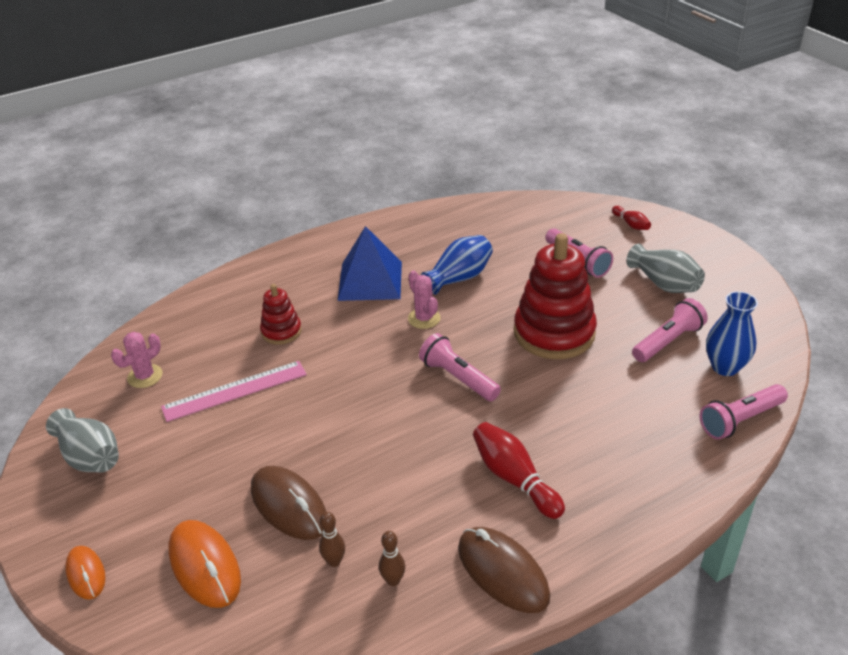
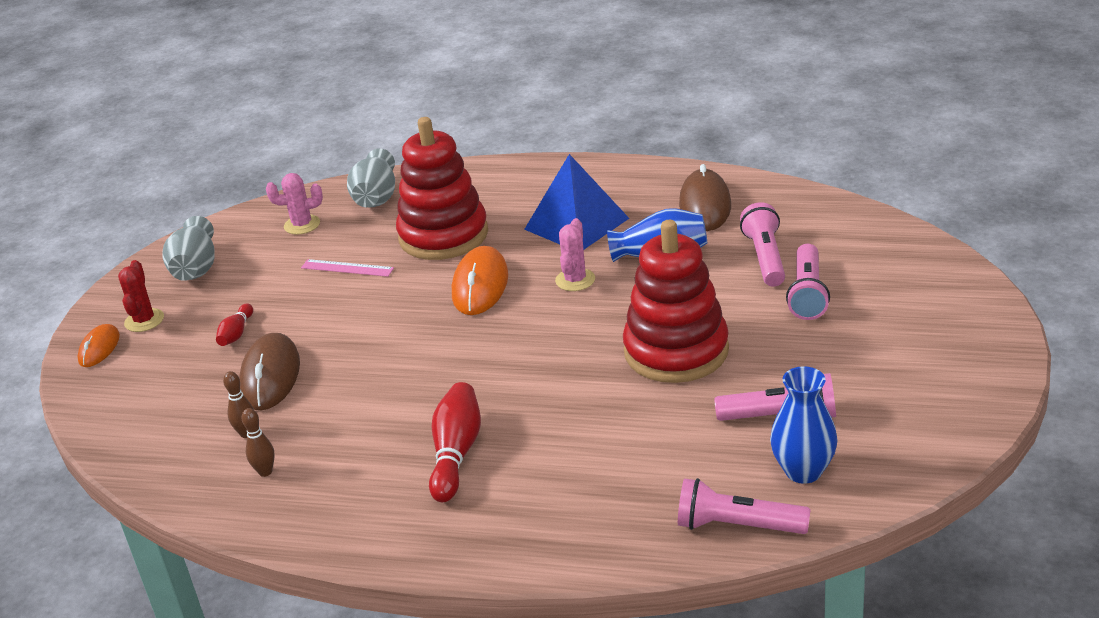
camera: 45 degrees right, 5 degrees down
pink ruler [161,361,307,422] -> pink ruler [301,259,394,277], size x0.61
orange mouse [169,520,241,608] -> orange mouse moved to [452,246,508,315]
red stacking toy [260,284,302,345] -> red stacking toy [396,117,488,260], size x1.97
pink flashlight [419,333,501,401] -> pink flashlight moved to [740,202,785,287]
brown mouse [458,527,550,613] -> brown mouse moved to [679,164,731,231]
red bowling pin [612,206,651,230] -> red bowling pin moved to [216,304,253,346]
grey vase [626,244,705,293] -> grey vase moved to [347,148,395,207]
none -> red cactus [118,260,164,332]

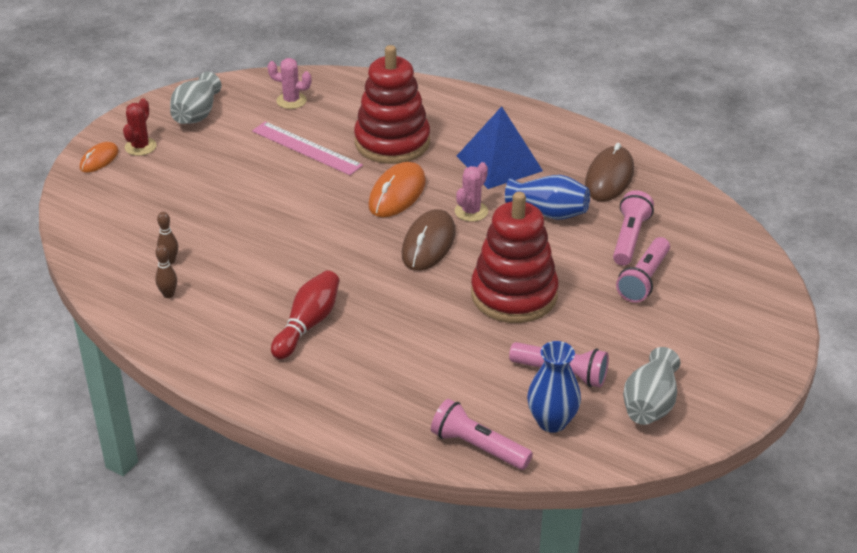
camera: 15 degrees right, 5 degrees up
red bowling pin [216,304,253,346] -> none
brown mouse [239,333,300,410] -> brown mouse moved to [402,209,456,271]
pink ruler [301,259,394,277] -> pink ruler [252,121,363,175], size x1.63
grey vase [347,148,395,207] -> grey vase moved to [623,347,680,425]

